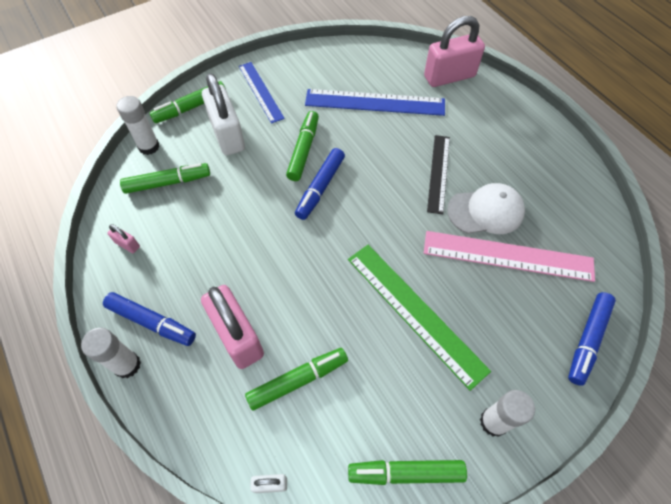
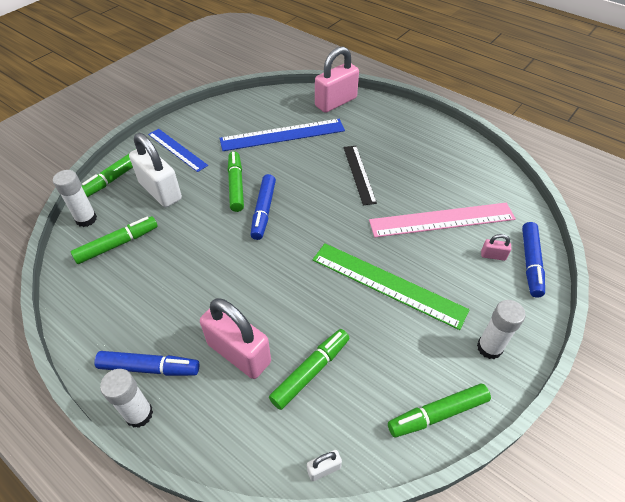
camera: 20 degrees left, 10 degrees down
pink padlock [108,224,140,253] -> pink padlock moved to [481,234,511,261]
white cap [447,183,525,234] -> none

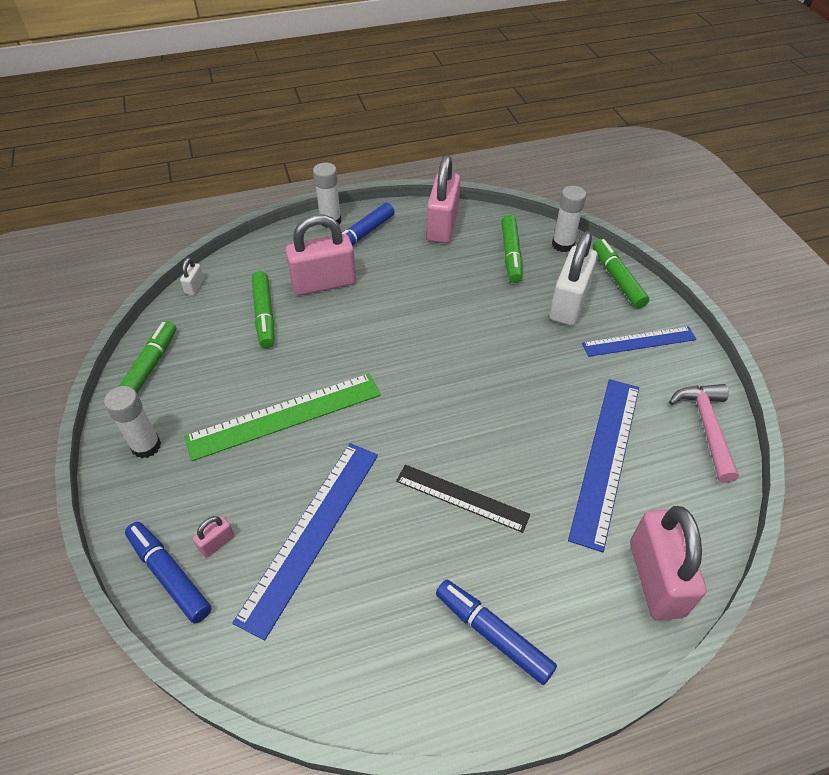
camera: 125 degrees right, 0 degrees up
white padlock [129,133,182,207] -> white padlock turned 60 degrees counterclockwise [550,231,598,326]
green marker [227,151,244,212] -> none
blue marker [250,174,276,240] -> blue marker moved to [436,580,557,685]
pink ruler [369,203,516,237] -> blue ruler [232,443,378,640]
none -> pink padlock [427,155,461,243]
none -> pink hammer [669,384,739,483]

